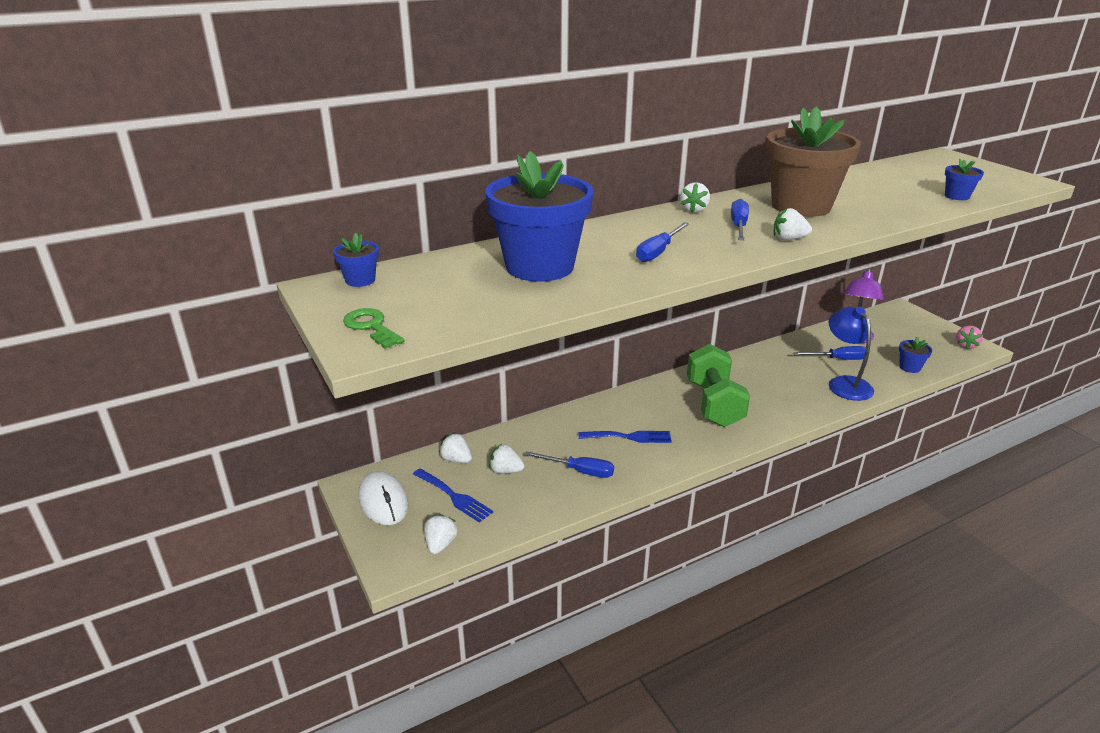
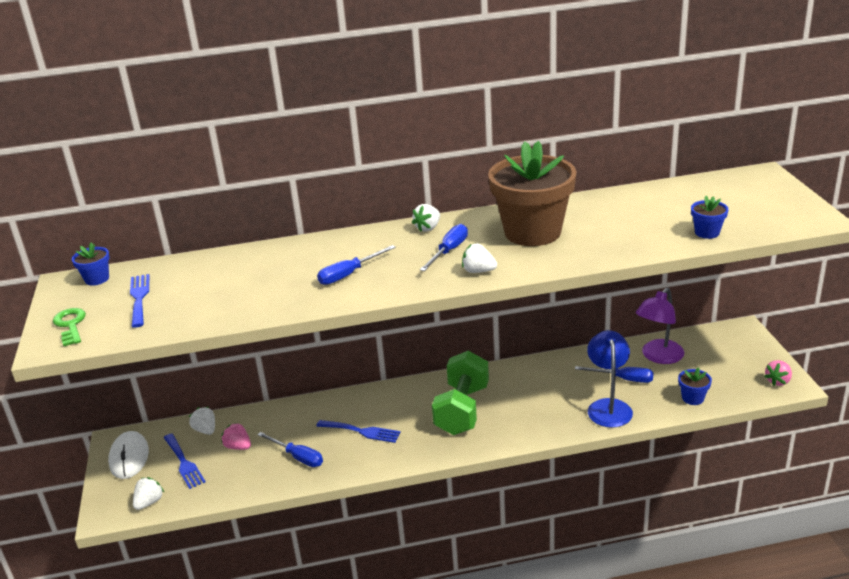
camera: 20 degrees right, 0 degrees up
blue flower pot [485,151,594,282] -> none
white strawberry [490,444,525,474] -> pink strawberry [221,423,251,450]
none -> blue fork [130,274,150,328]

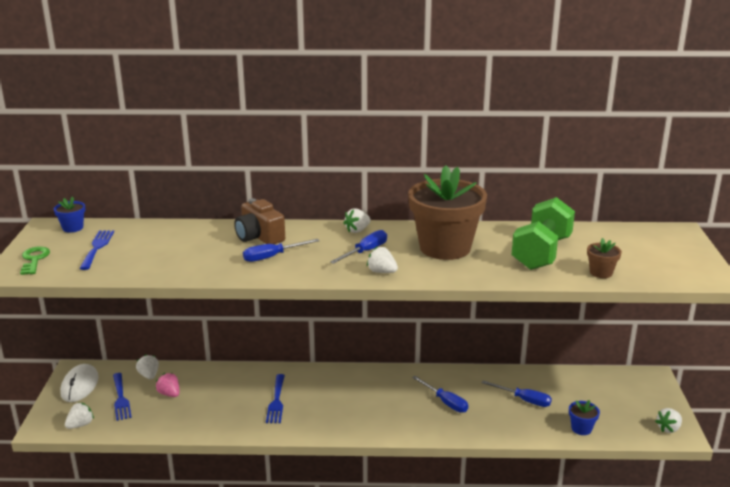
camera: 10 degrees right, 5 degrees down
blue screwdriver [257,432,323,467] -> blue screwdriver moved to [412,376,468,413]
blue fork [316,420,401,443] -> blue fork turned 60 degrees clockwise [266,374,285,423]
green dumbbell [432,351,489,435] -> green dumbbell moved to [512,197,575,270]
blue lamp [587,330,633,428] -> none
purple lamp [636,288,684,364] -> none
blue flower pot [691,196,729,239] -> brown flower pot [587,238,622,278]
pink strawberry [764,360,792,386] -> white strawberry [655,408,682,433]
none -> brown camera [234,198,285,244]

